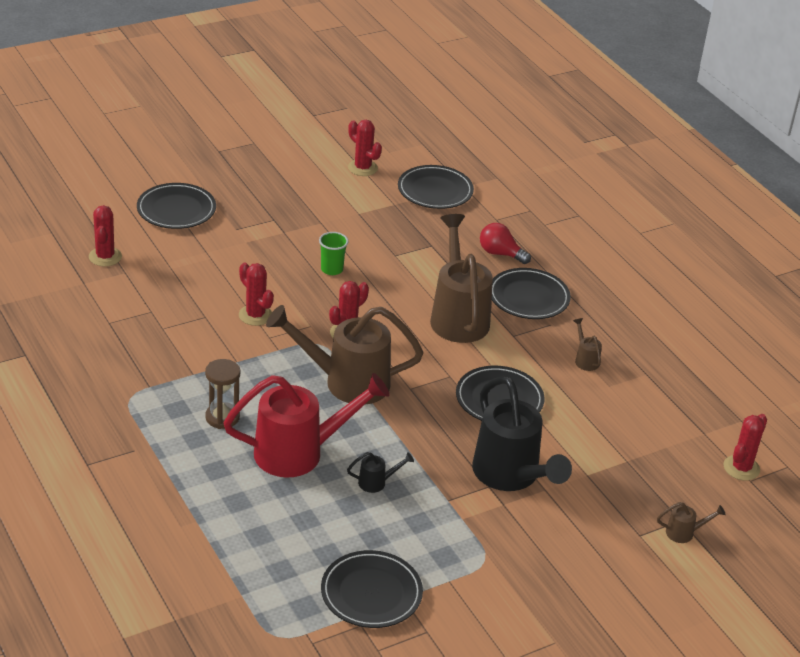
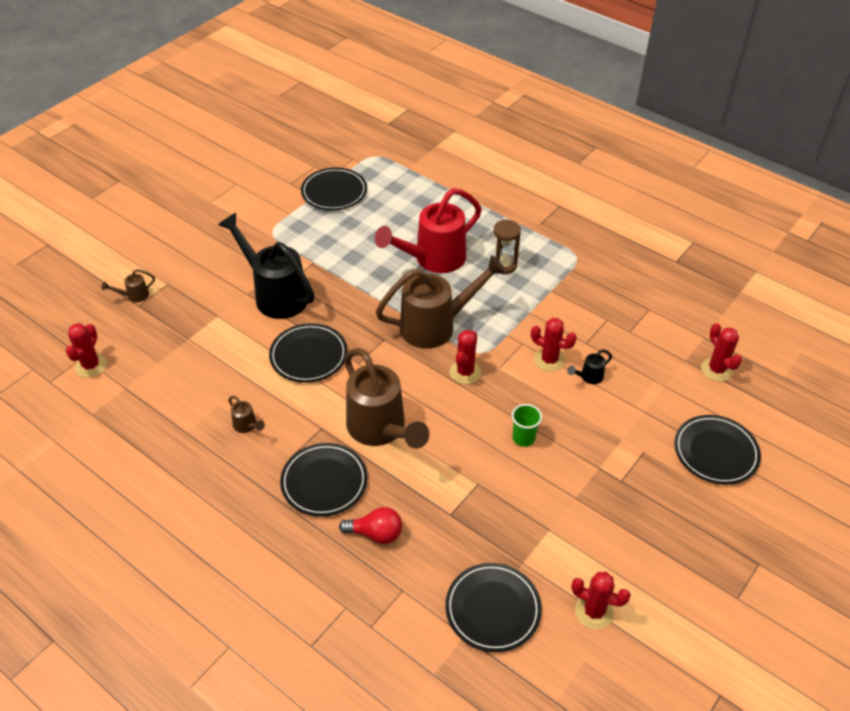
camera: 160 degrees right, 10 degrees up
black watering can [347,452,414,493] -> black watering can moved to [567,349,612,384]

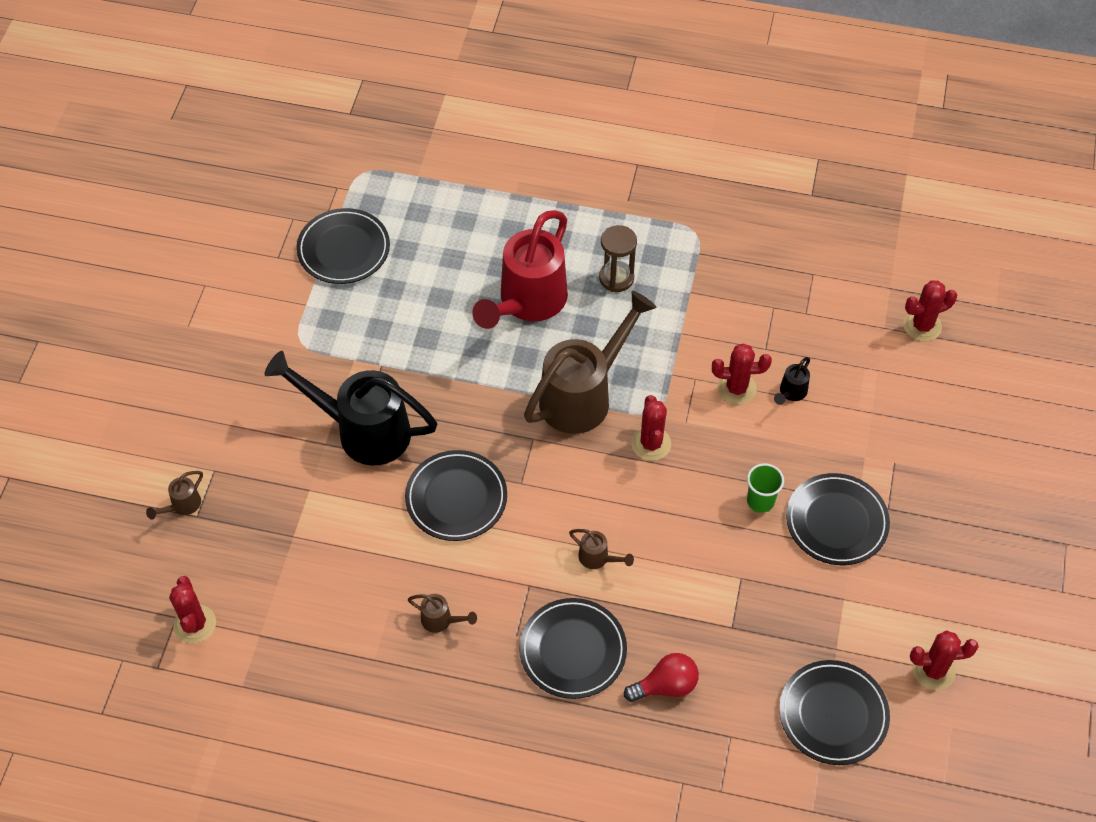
camera: 25 degrees left, 10 degrees up
brown watering can [344,348,429,449] -> brown watering can [569,529,634,569], size x0.40
black plate [674,415,761,485] -> black plate moved to [786,473,890,565]
red cactus [701,323,742,381] -> red cactus turned 60 degrees counterclockwise [903,280,957,342]

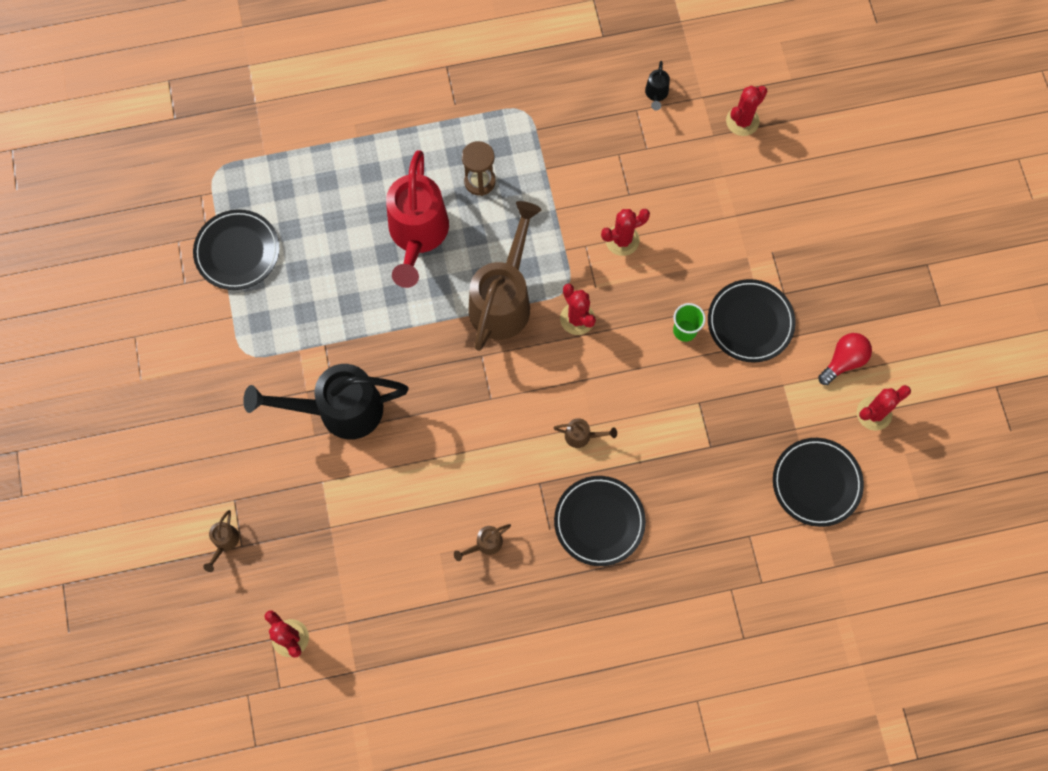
camera: 25 degrees left, 15 degrees up
black plate [405,450,507,541] -> none
brown watering can [408,594,477,633] -> brown watering can turned 150 degrees clockwise [454,524,511,561]
red light bulb [624,653,699,702] -> red light bulb moved to [818,333,872,385]
black watering can [774,357,810,405] -> black watering can moved to [645,61,670,110]

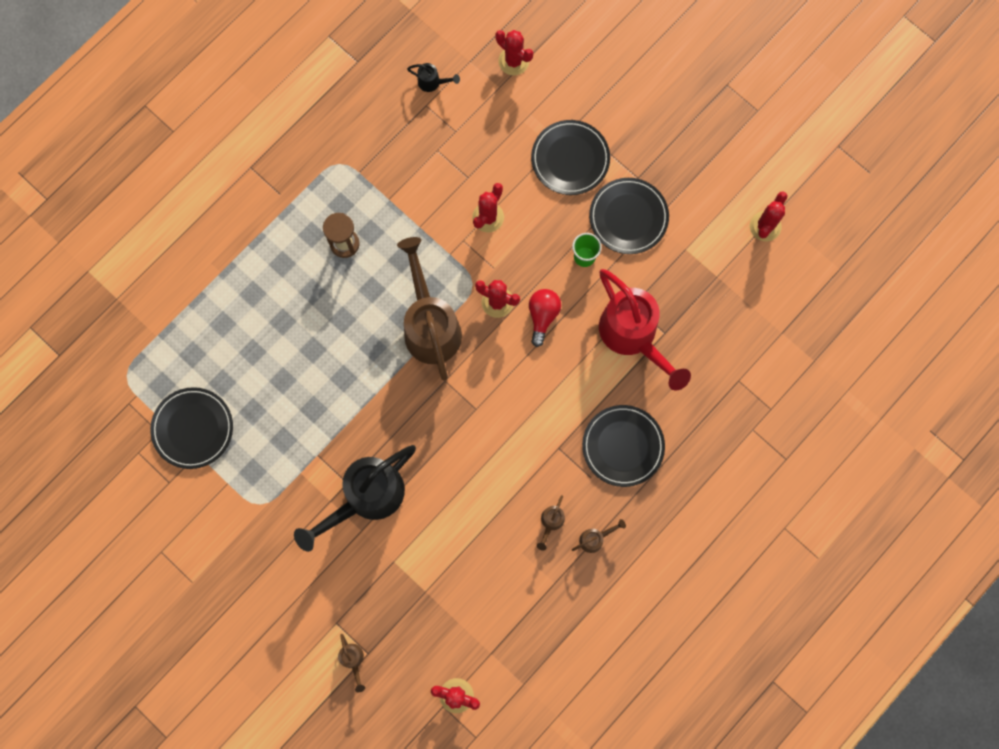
camera: 35 degrees left, 5 degrees up
red watering can [386,150,449,288] -> red watering can moved to [599,269,691,390]
brown watering can [553,418,617,448] -> brown watering can moved to [572,519,626,553]
black watering can [645,61,670,110] -> black watering can turned 45 degrees counterclockwise [407,63,460,92]
red cactus [726,85,767,136] -> red cactus turned 60 degrees counterclockwise [495,30,533,75]
black plate [773,438,864,527] -> black plate moved to [531,120,610,195]
red light bulb [818,333,872,385] -> red light bulb moved to [529,289,561,347]

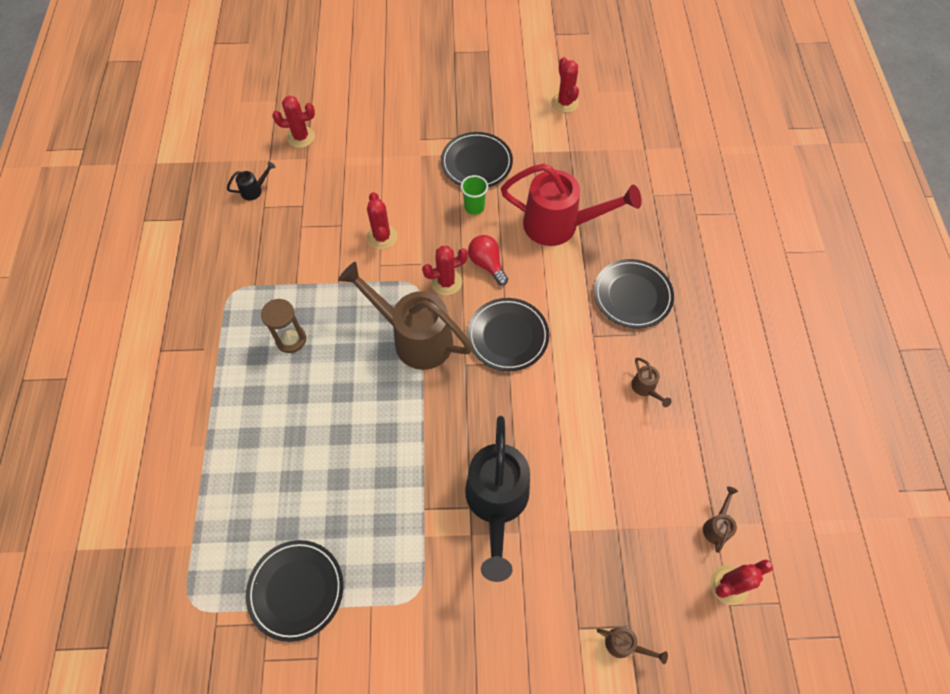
camera: 45 degrees left, 15 degrees down
black plate [531,120,610,195] -> black plate moved to [467,298,549,371]
brown watering can [572,519,626,553] -> brown watering can moved to [703,486,738,553]

